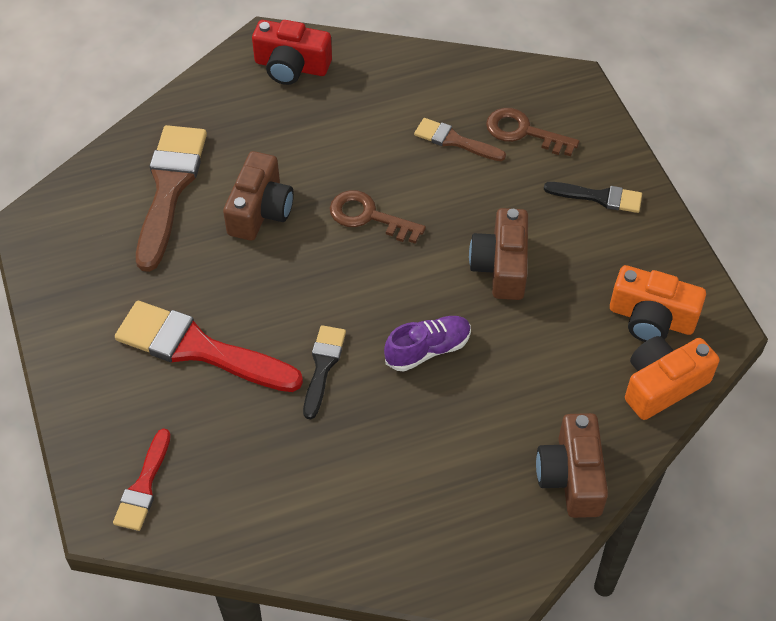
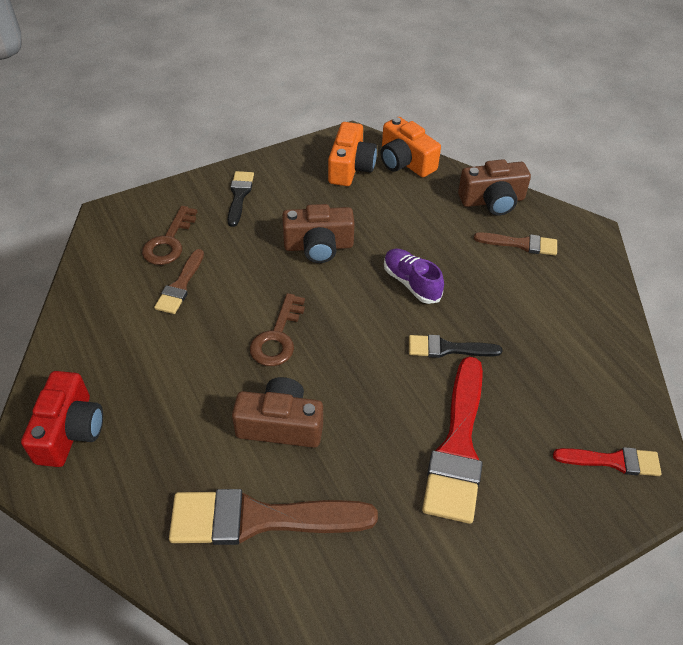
camera: 100 degrees left, 5 degrees down
none -> brown brush [474,232,557,256]

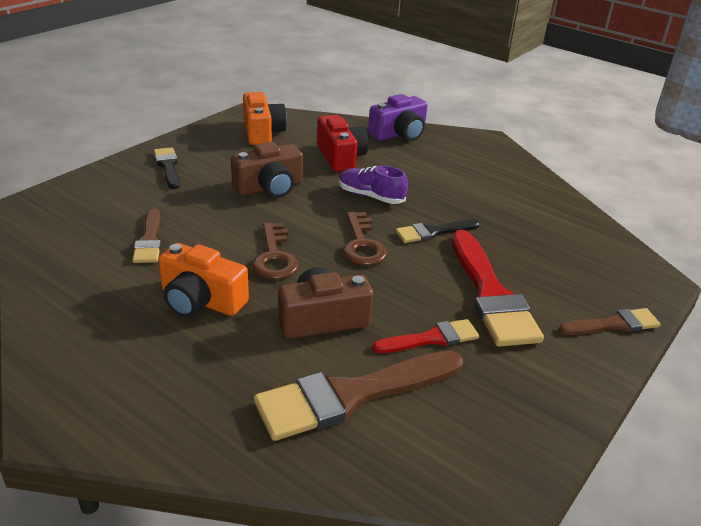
camera: 25 degrees left, 15 degrees down
red camera [21,371,103,467] -> red camera moved to [317,115,368,172]
brown key [142,206,197,265] -> brown key moved to [343,212,387,266]
orange camera [381,117,441,177] -> orange camera moved to [158,243,249,318]
brown camera [458,159,531,216] -> purple camera [368,94,428,141]
brown brush [474,232,557,256] -> brown brush moved to [559,308,661,335]
red brush [553,447,661,476] -> red brush moved to [373,319,479,353]

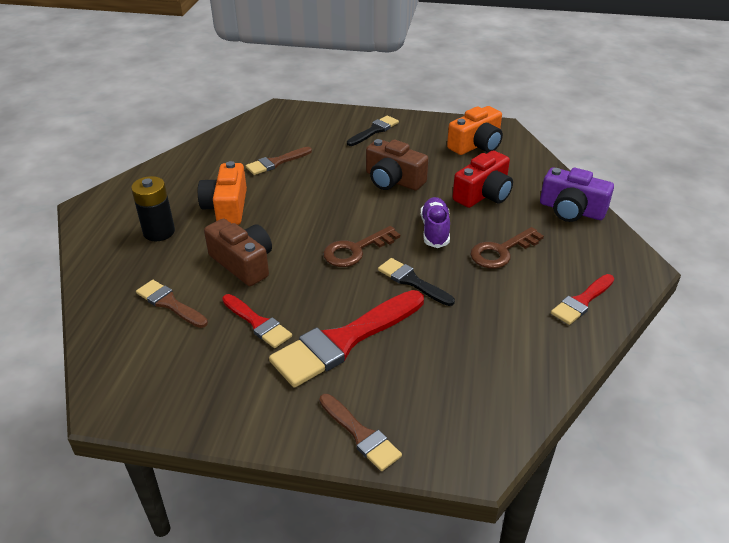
camera: 65 degrees right, 5 degrees up
brown key [252,222,299,280] -> brown key moved to [470,227,544,268]
brown brush [254,351,463,441] -> brown brush [136,280,208,328], size x0.54
none -> black battery [131,176,175,241]
none -> red brush [551,274,614,325]

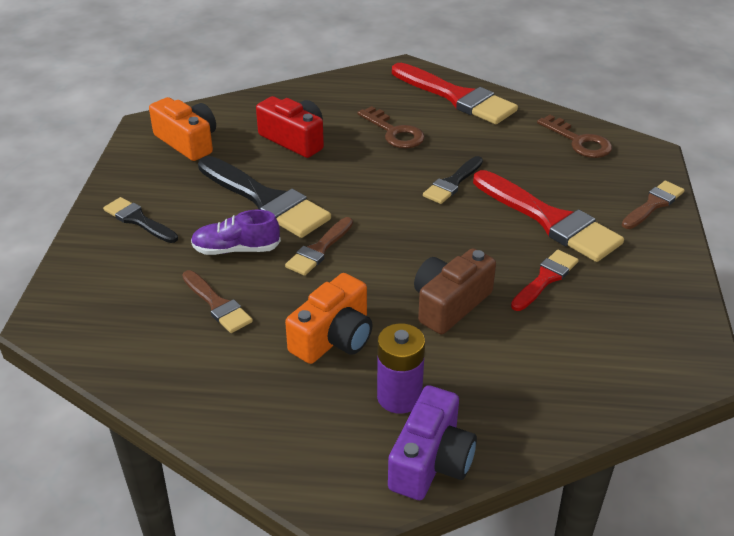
camera: 95 degrees left, 0 degrees up
black battery [131,176,175,241] -> purple battery [377,323,425,414]
brown brush [136,280,208,328] -> brown brush moved to [285,217,353,276]
orange camera [198,161,247,225] -> orange camera turned 45 degrees counterclockwise [285,273,372,364]
brown key [323,226,400,267] -> brown key moved to [537,115,612,158]
brown camera [366,139,429,190] -> black brush [198,156,331,238]
purple shoe [421,197,450,248] -> purple shoe moved to [191,210,281,255]
purple camera [540,167,614,222] -> purple camera moved to [388,385,477,500]
red brush [551,274,614,325] -> red brush [392,63,518,124], size x1.85

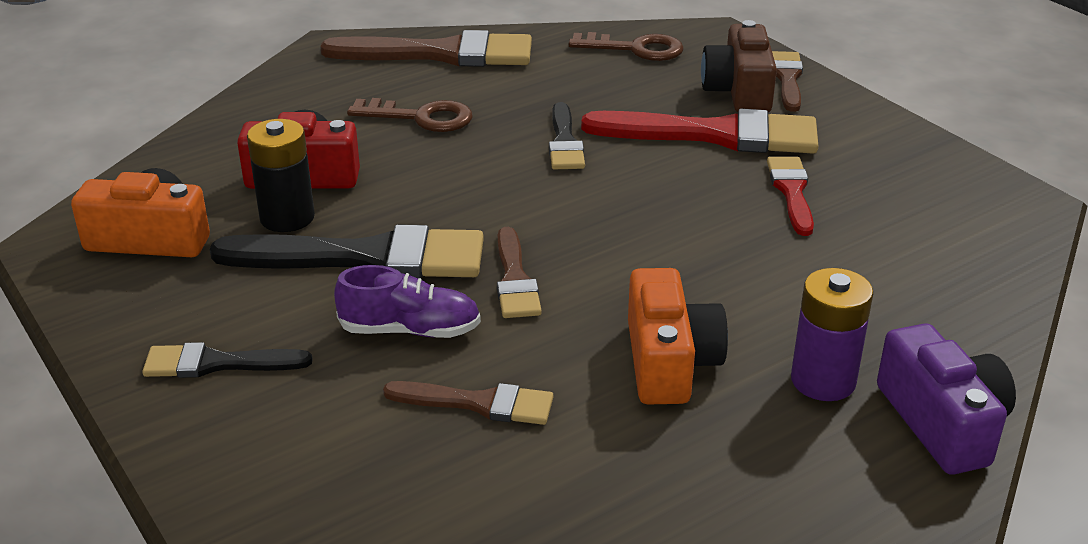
camera: 40 degrees left, 5 degrees down
purple shoe [191,210,281,255] -> purple shoe turned 135 degrees counterclockwise [334,265,481,338]
red brush [392,63,518,124] -> brown brush [320,30,532,67]
brown camera [414,248,496,334] -> brown camera moved to [701,20,777,112]
none -> black battery [247,119,315,232]

